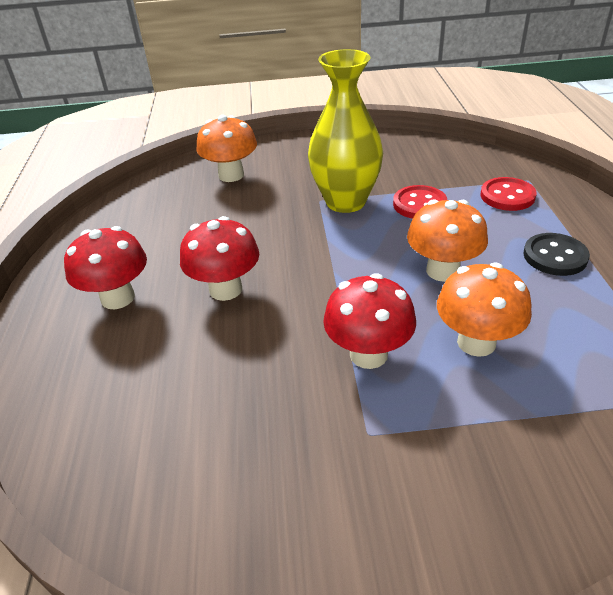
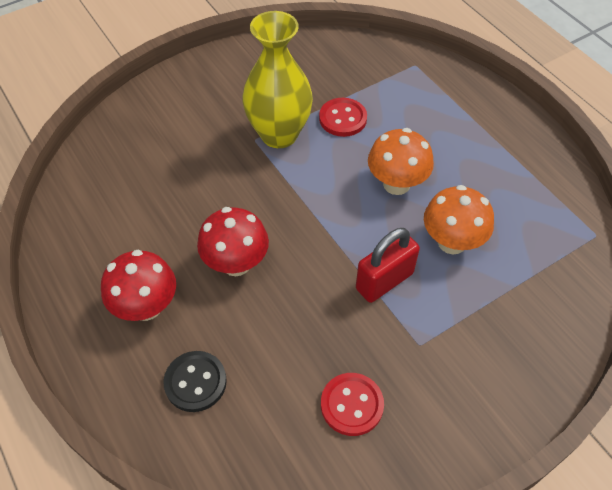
camera: 30 degrees left, 15 degrees up
orange mushroom [196,115,257,182] -> none
red mushroom [323,273,416,369] -> red padlock [356,228,420,303]
red button [480,177,537,211] -> red button moved to [321,373,384,436]
black button [524,233,590,276] -> black button moved to [163,351,227,412]

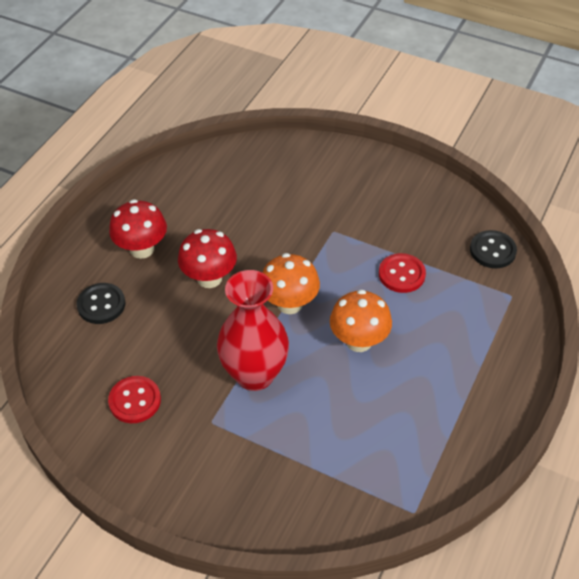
camera: 60 degrees right, 5 degrees down
yellow vase [242,11,313,148] -> none
red padlock [356,228,420,303] -> red vase [217,270,289,391]
orange mushroom [424,185,494,254] -> orange mushroom moved to [262,253,320,314]
none -> black button [470,230,517,268]

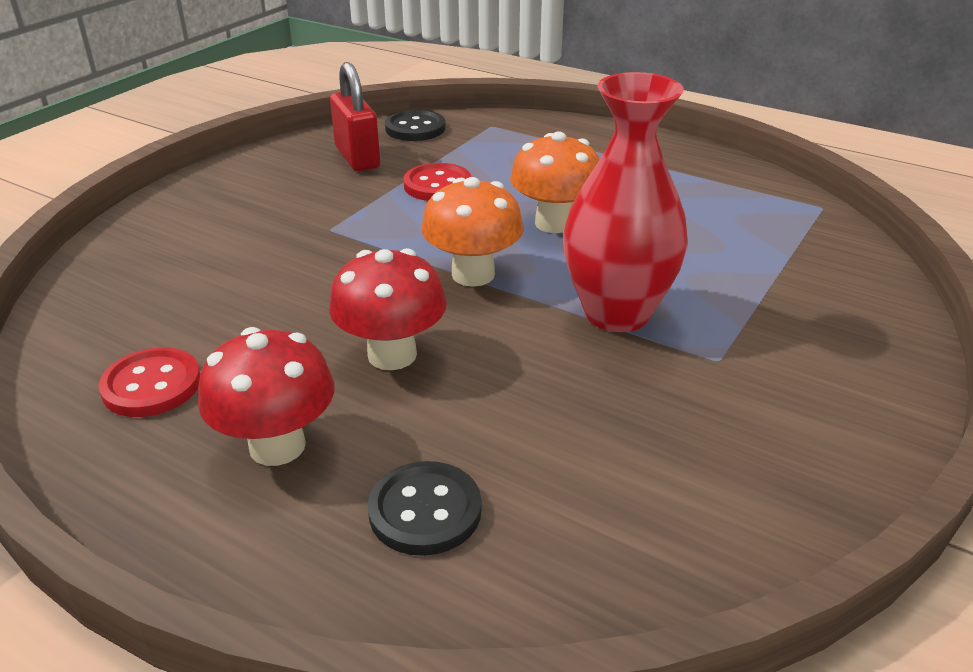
camera: 85 degrees left, 15 degrees down
red button [108,376,161,423] -> red button moved to [98,347,200,417]
none -> red padlock [330,62,380,171]

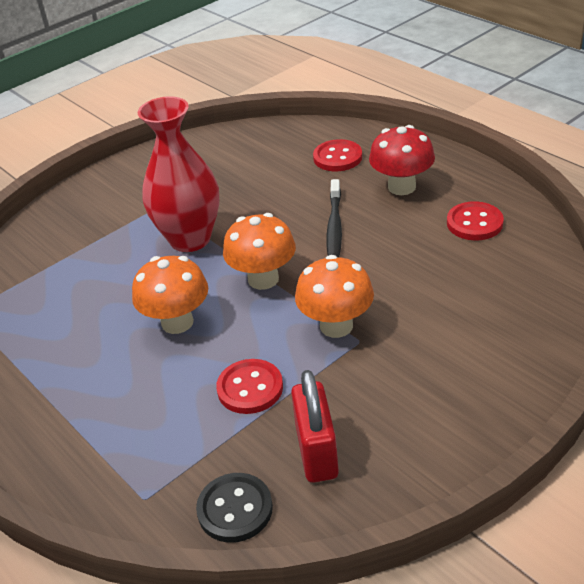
camera: 160 degrees left, 5 degrees up
red mushroom [329,248,447,370] -> black toothbrush [326,179,342,257]
black button [368,461,481,556] -> red button [313,139,362,171]
none -> orange mushroom [295,255,374,338]

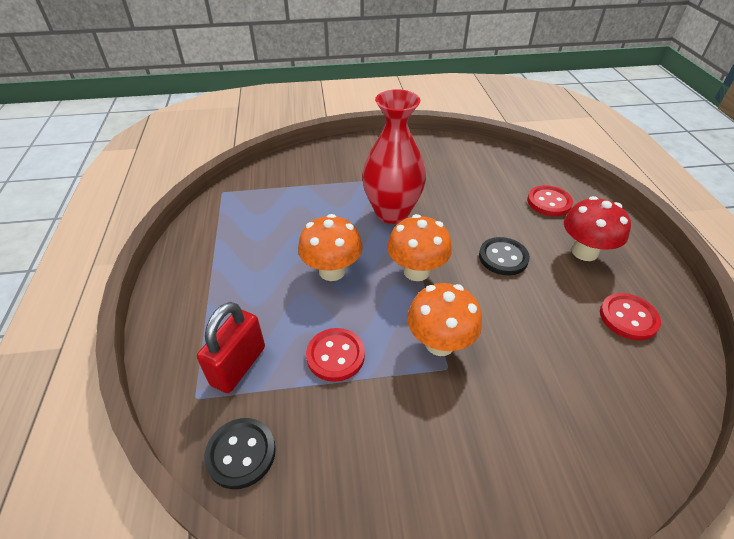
camera: 30 degrees right, 5 degrees up
red padlock [291,370,339,483] -> red padlock moved to [197,302,265,393]
black toothbrush [326,179,342,257] -> black button [479,237,530,276]

